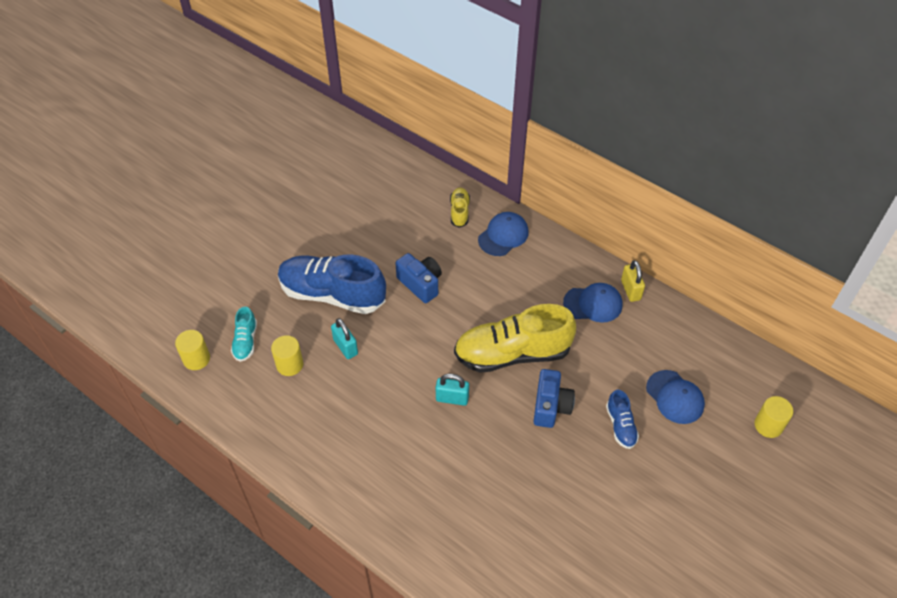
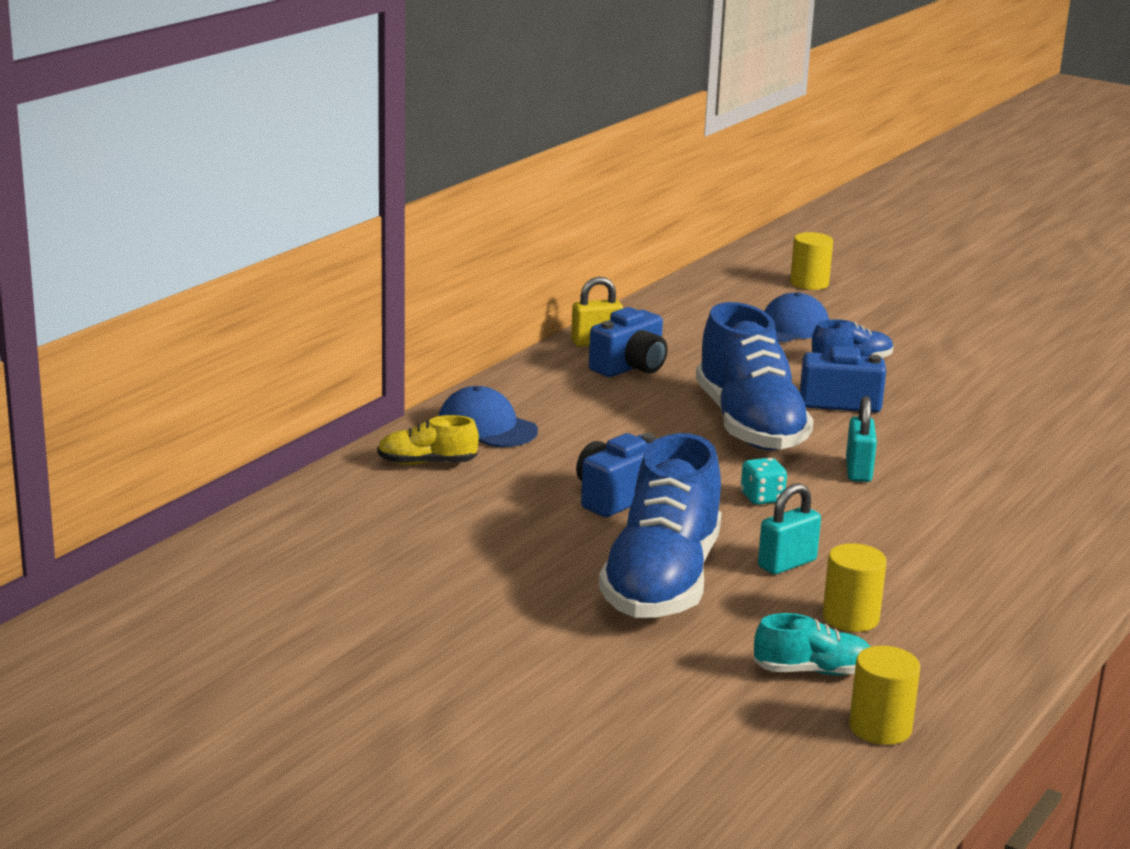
camera: 95 degrees left, 30 degrees down
yellow shoe [454,304,576,373] -> blue shoe [696,302,814,451]
blue cap [563,283,623,323] -> blue camera [589,307,668,377]
none -> turquoise dice [741,458,787,505]

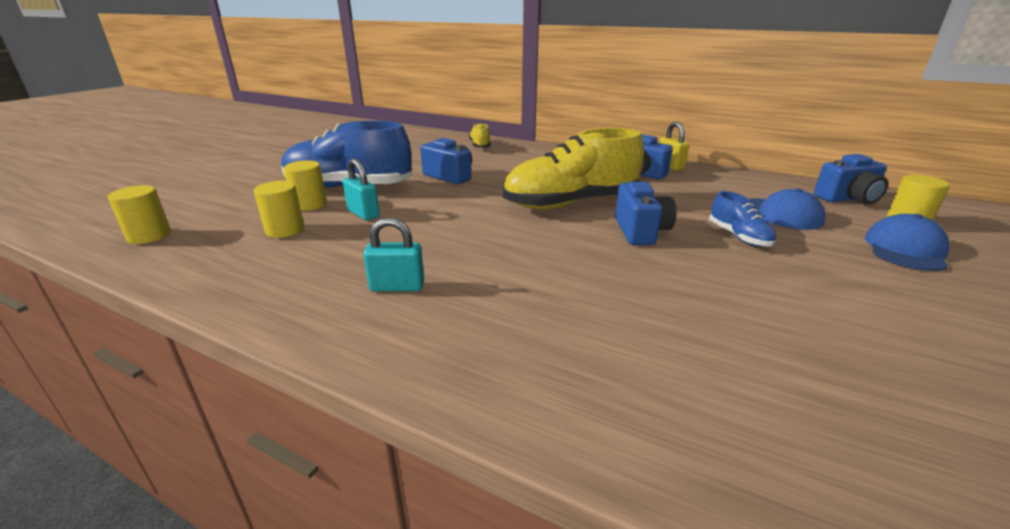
camera: 85 degrees right, 5 degrees up
blue cap [439,386,538,447] -> blue cap moved to [865,214,949,271]
blue shoe [696,302,814,451] -> yellow shoe [503,128,644,209]
turquoise dice [741,458,787,505] -> none
turquoise shoe [754,613,871,676] -> none
turquoise padlock [846,396,877,482] -> turquoise padlock moved to [363,217,424,291]
none -> yellow cylinder [284,160,327,211]
none -> blue camera [814,154,888,205]

